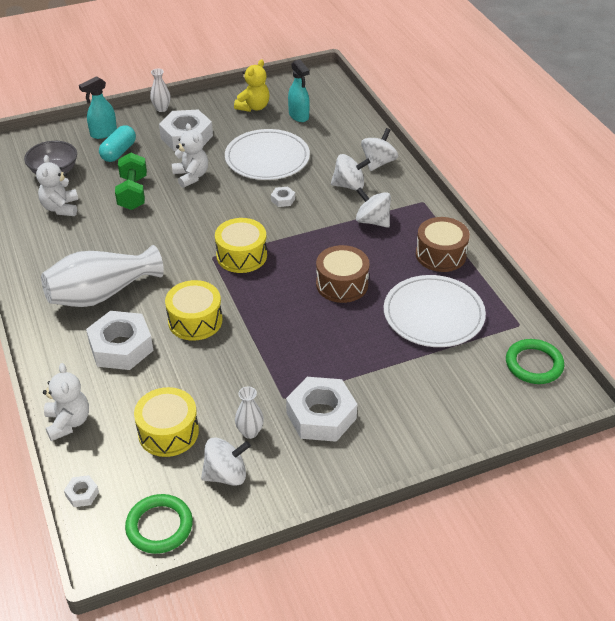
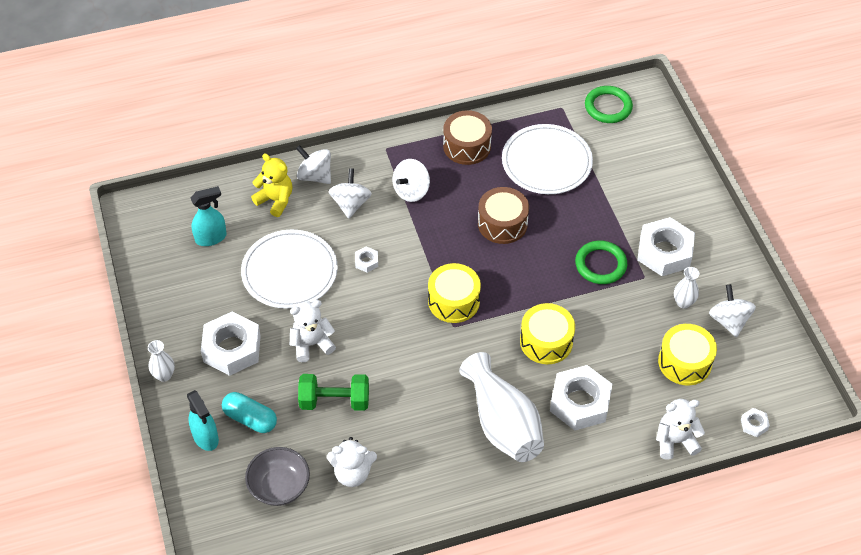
camera: 85 degrees left, 10 degrees up
green ring [125,494,193,554] -> green ring moved to [575,240,627,284]
yellow teddy bear [234,59,270,112] -> yellow teddy bear moved to [251,153,293,217]

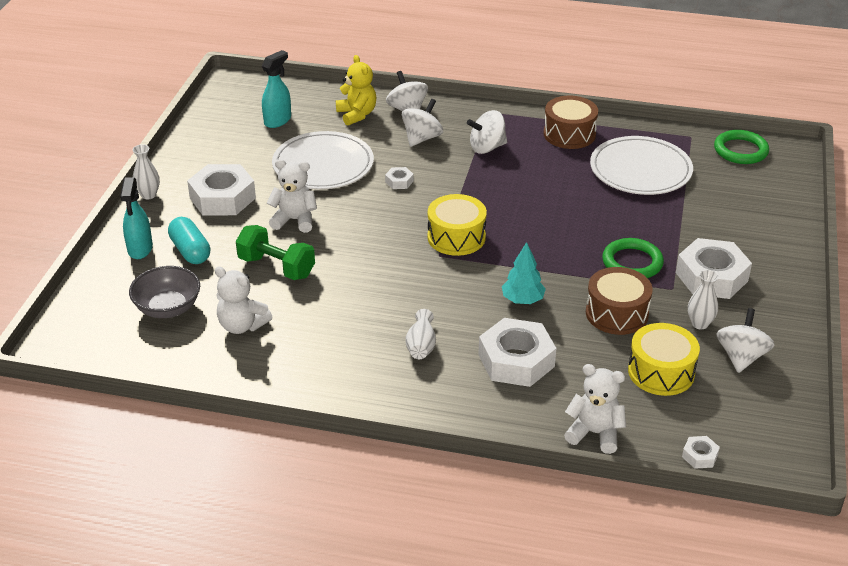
camera: 30 degrees right, 15 degrees down
turquoise spray bottle [191,186,227,246] -> turquoise spray bottle turned 60 degrees counterclockwise [262,50,291,128]
white vase [459,352,544,462] -> white vase [406,309,436,359], size x0.46
brown drum [478,187,529,244] -> brown drum moved to [586,267,653,335]
yellow drum [520,303,575,364] -> turquoise tree [502,242,546,304]

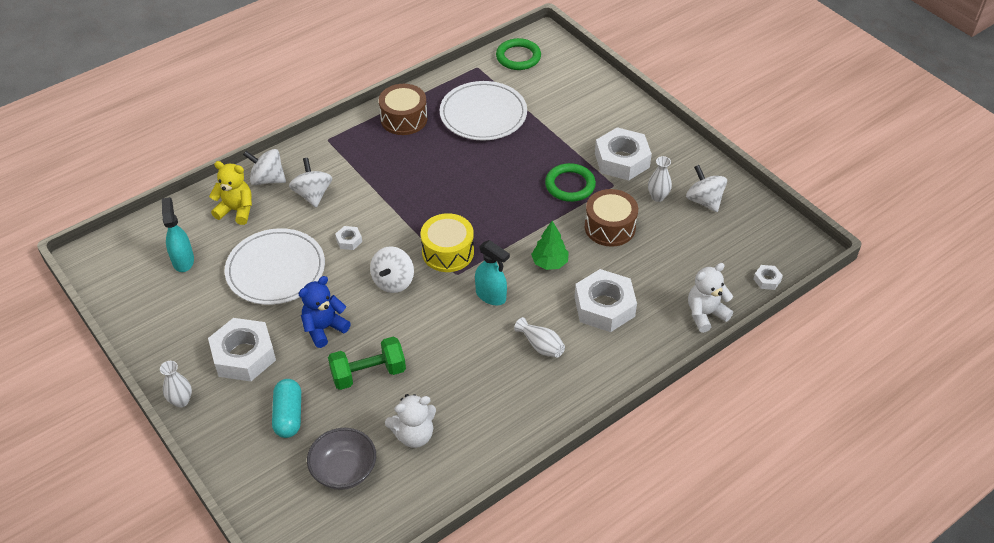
camera: 50 degrees left, 10 degrees up
turquoise spray bottle [120,177,153,259] -> turquoise spray bottle moved to [475,240,510,305]
turquoise capsule [168,217,210,264] -> turquoise capsule turned 75 degrees clockwise [272,379,301,438]
white teddy bear [267,159,317,233] -> blue teddy bear [299,276,351,348]
white spinning top [467,110,507,154] -> white spinning top moved to [370,246,414,293]
turquoise tree [502,242,546,304] -> green tree [531,221,569,270]
yellow drum [628,323,700,396] -> none

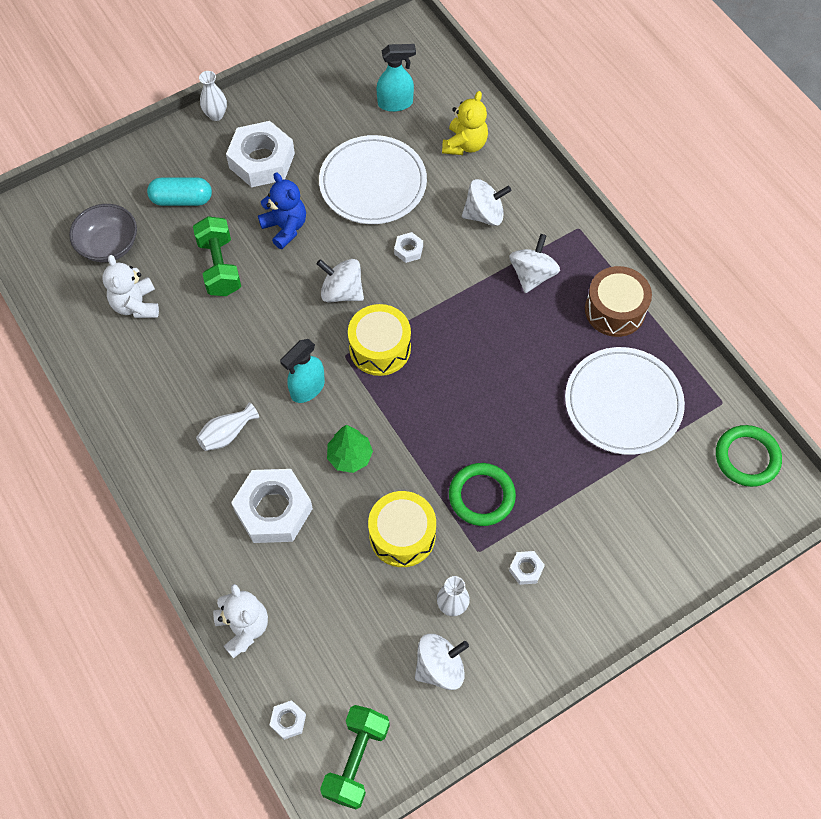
camera: 95 degrees right, 15 degrees up
white spinning top [243,149,286,185] -> white spinning top moved to [509,234,560,293]
brown drum [585,189,638,247] -> yellow drum [368,491,436,567]
white nut [595,127,652,181] -> white nut [509,551,545,585], size x0.44
none -> green dumbbell [320,705,390,810]

